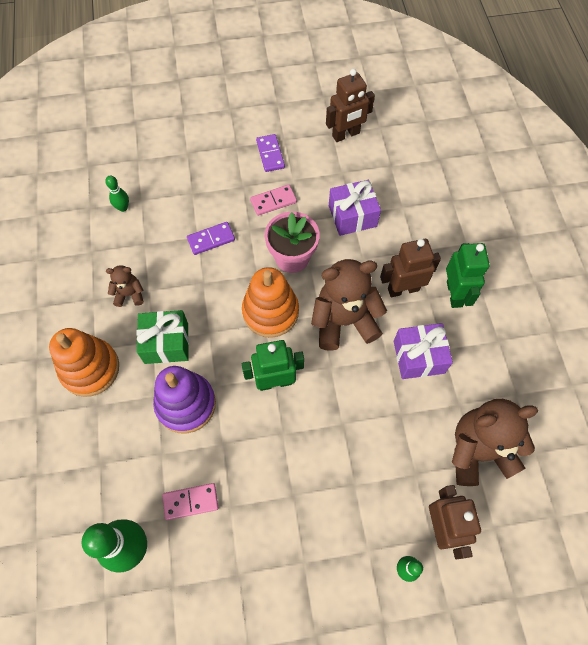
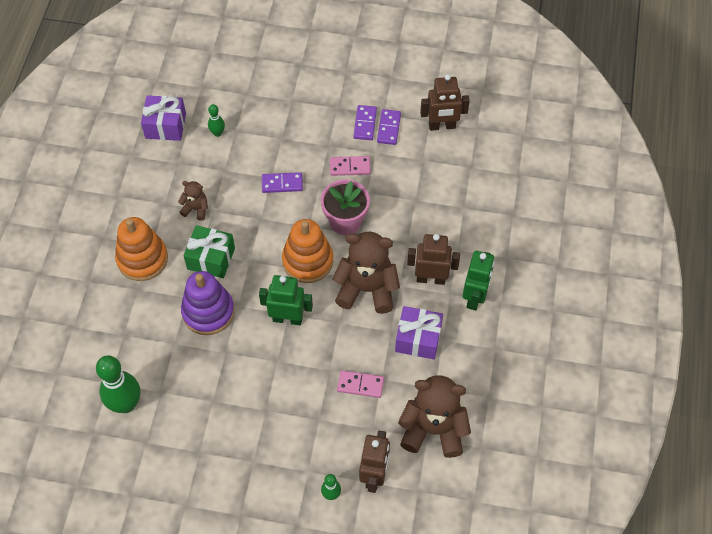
camera: 20 degrees right, 5 degrees down
pink domino [162,483,219,520] -> pink domino moved to [337,370,384,398]
purple gift [329,180,381,236] -> purple gift moved to [141,95,186,141]
none -> purple domino [377,109,401,145]

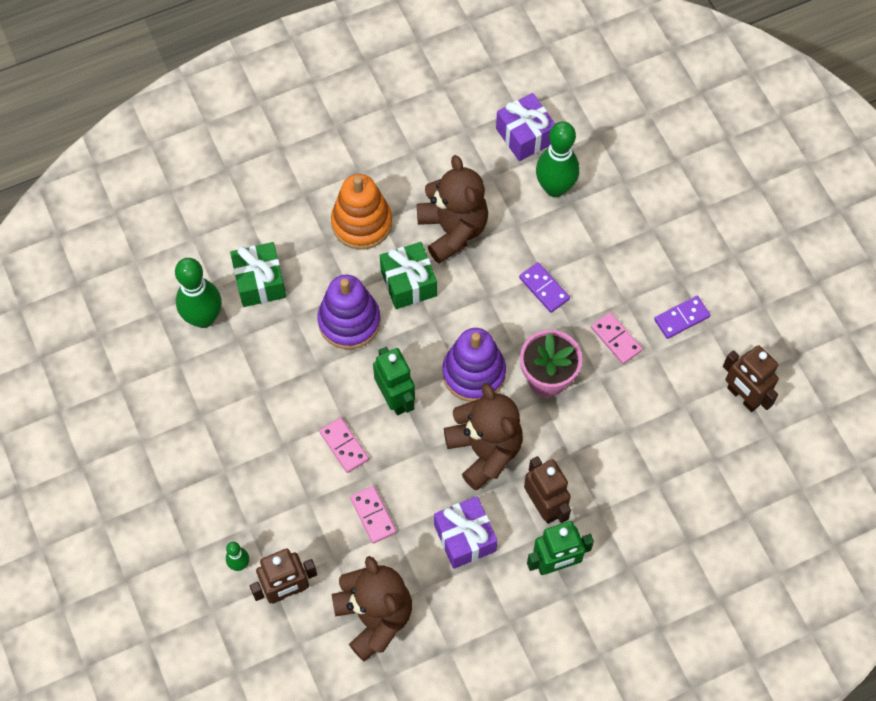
camera: 55 degrees right, 5 degrees up
brown teddy bear [178,181,208,221] -> brown teddy bear [417,155,488,263], size x2.08
green bowling pin [208,104,225,137] -> green bowling pin [536,121,580,197], size x2.04
orange stacking toy [282,219,333,283] -> purple stacking toy [442,328,506,402]
purple domino [377,109,401,145] -> none
none -> green gift [230,242,286,307]
none -> pink domino [319,418,369,473]

